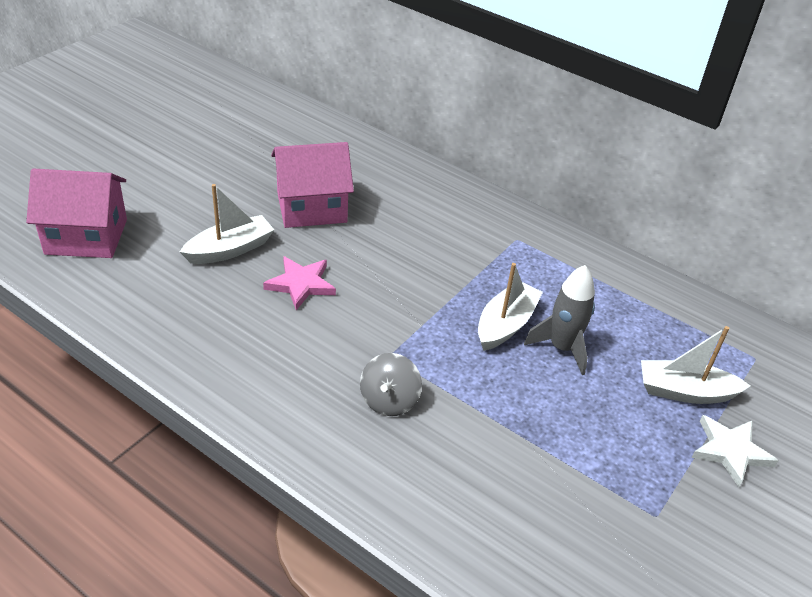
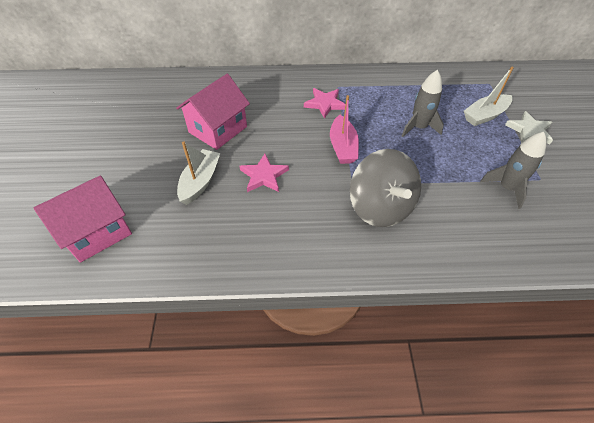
camera: 35 degrees left, 10 degrees up
grey spinning top [360,353,422,416] -> grey spinning top [350,149,421,227], size x1.83
white boat [478,263,543,351] -> none
none -> pink star [304,88,345,119]
none -> pink boat [330,95,359,164]
none -> grey rocket [480,132,547,209]

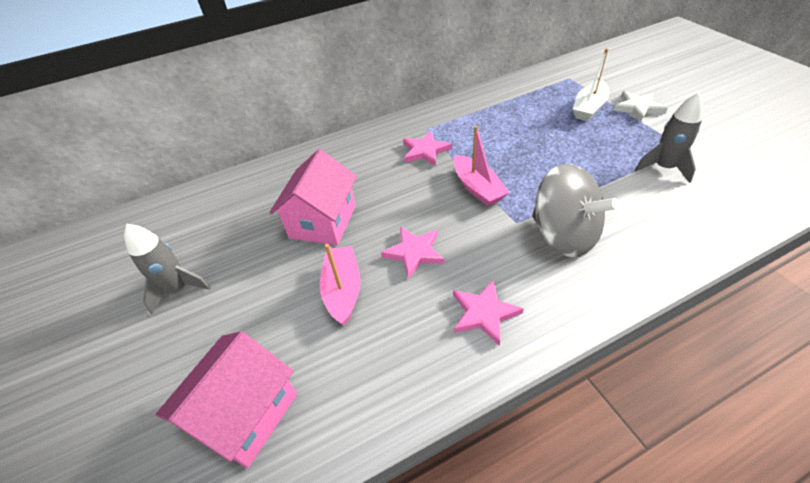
camera: 20 degrees left, 5 degrees down
white boat [177,141,220,205] -> pink boat [320,244,361,325]
grey rocket [402,70,444,137] -> grey rocket moved to [124,224,211,315]
none -> pink star [453,279,524,346]

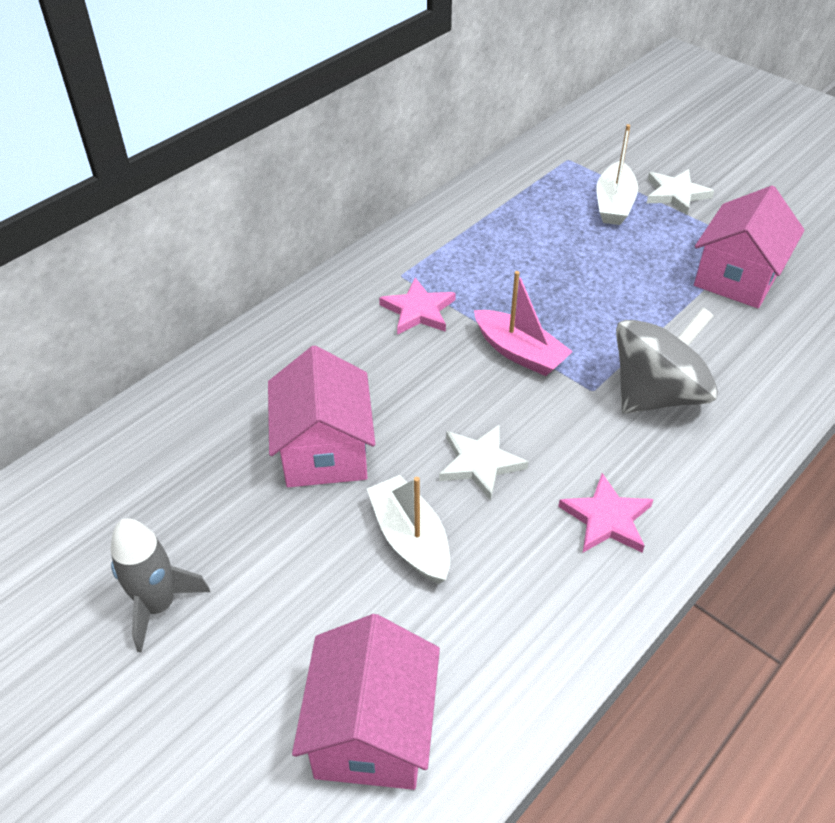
camera: 25 degrees left, 0 degrees up
pink boat [320,244,361,325] -> white boat [367,475,450,584]
pink star [381,226,445,279] -> white star [439,424,528,501]
grey spinning top [532,164,619,257] -> grey spinning top turned 60 degrees counterclockwise [616,308,718,414]
grey rocket [635,93,703,183] -> pink house [694,186,805,308]

